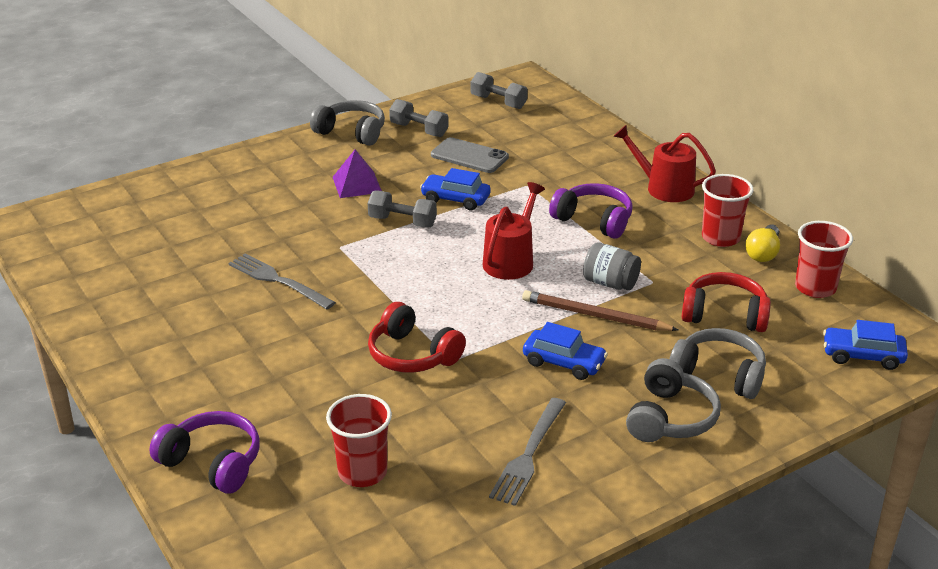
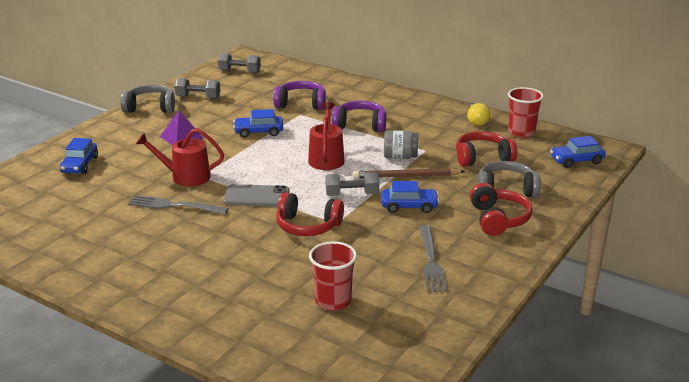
camera: 25 degrees left, 5 degrees down
purple headphones [149,411,259,494] -> purple headphones moved to [273,81,326,110]
grey dumbbell [368,191,437,228] -> grey dumbbell moved to [325,172,379,196]
grey phone [431,137,509,173] -> grey phone moved to [223,184,289,207]
red watering can [613,125,716,202] -> red watering can moved to [136,128,224,186]
grey headphones [626,358,721,442] -> red headphones [470,183,533,236]
red cup [702,174,754,247] -> none
none -> blue car [60,138,98,174]

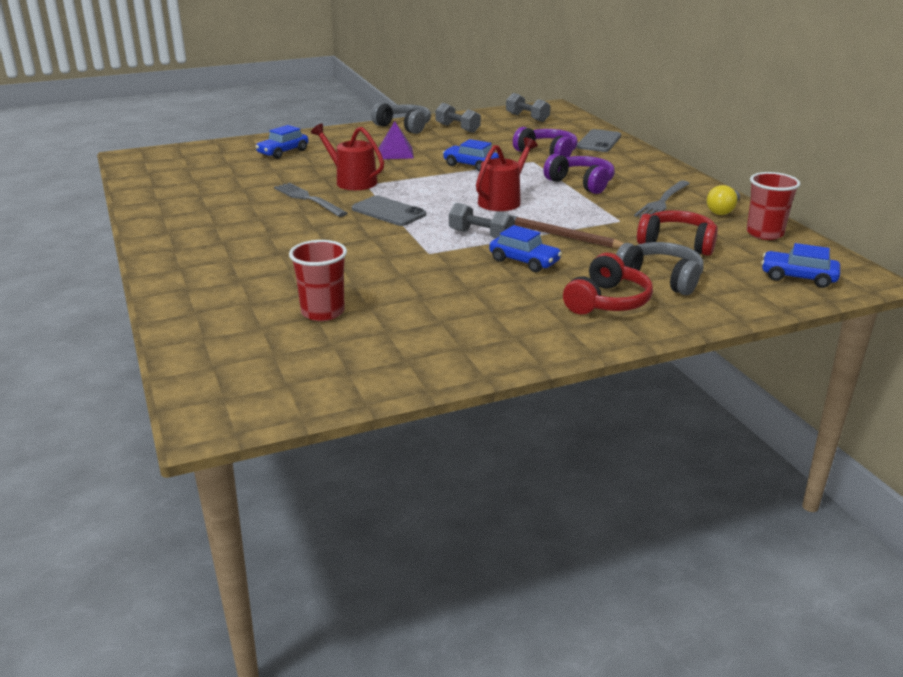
camera: 35 degrees right, 0 degrees up
red headphones [276,192,344,236] -> none
grey jar [384,130,418,159] -> none
grey fork [419,226,448,292] -> grey fork moved to [634,180,690,218]
none -> grey phone [577,129,621,152]

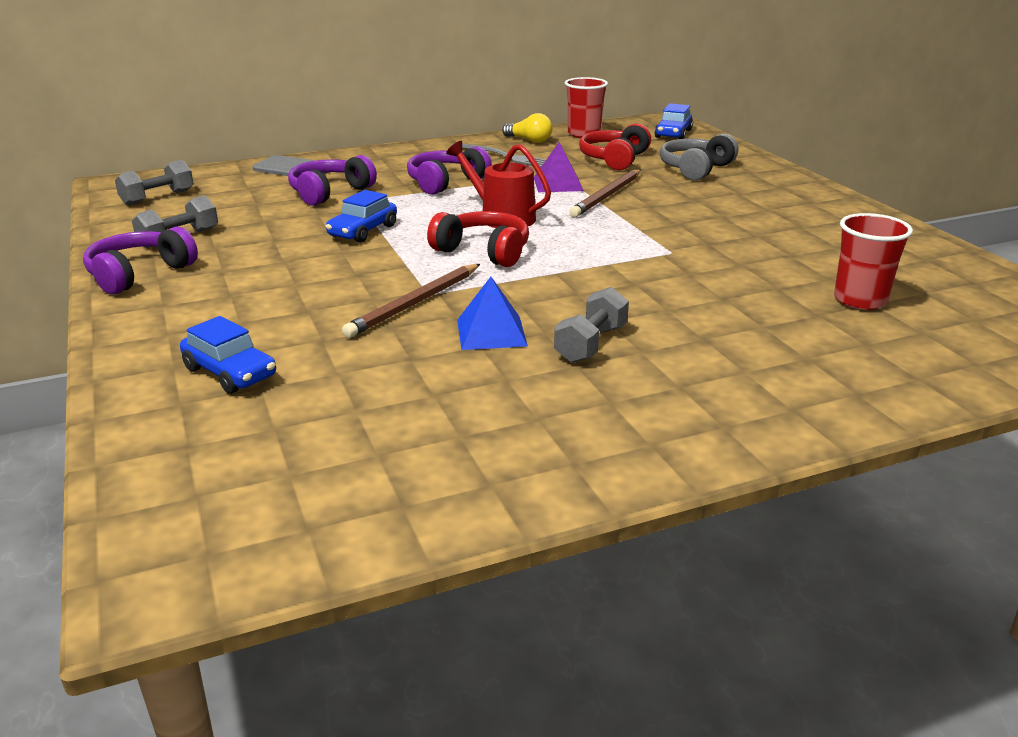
camera: 90 degrees left, 0 degrees up
grey fork [274,183,348,217] -> blue pyramid [457,277,528,350]
red watering can [311,124,384,190] -> brown pencil [342,264,480,338]
grey phone [352,196,426,226] -> none
grey headphones [371,103,431,134] -> purple headphones [83,227,198,295]
purple pyramid [378,121,414,159] -> purple pyramid moved to [534,142,584,192]
grey dumbbell [449,203,515,239] -> grey dumbbell moved to [554,287,629,363]
blue car [489,225,562,272] -> none
red headphones [563,253,653,315] -> red headphones moved to [427,211,529,267]

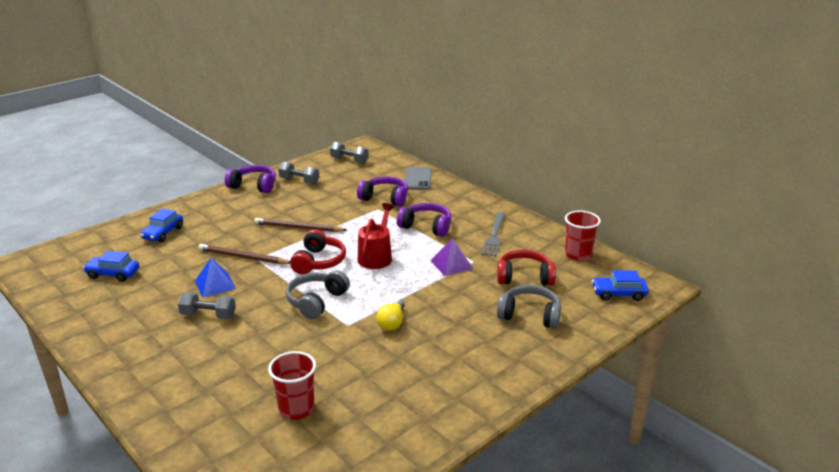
camera: 70 degrees right, 0 degrees up
blue car [326,190,397,243] -> blue car moved to [83,251,139,282]
yellow light bulb [502,113,552,143] -> yellow light bulb moved to [376,299,404,331]
brown pencil [569,169,640,217] -> brown pencil moved to [254,218,347,232]
none -> grey headphones [286,270,350,319]

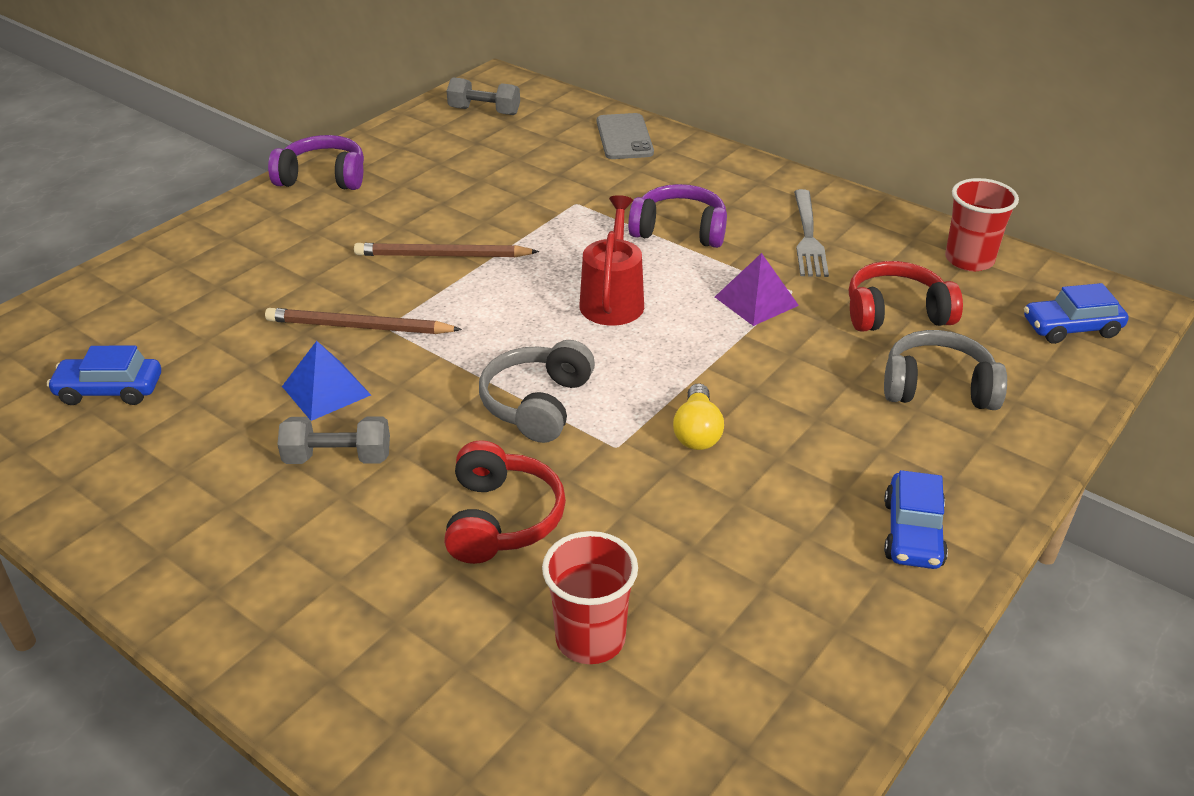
camera: 10 degrees left, 10 degrees up
blue car [140,208,183,242] -> blue car moved to [884,470,948,569]
grey dumbbell [278,162,319,184] -> none
red headphones [290,229,346,274] -> red headphones moved to [444,440,566,564]
purple headphones [357,176,408,207] -> none

